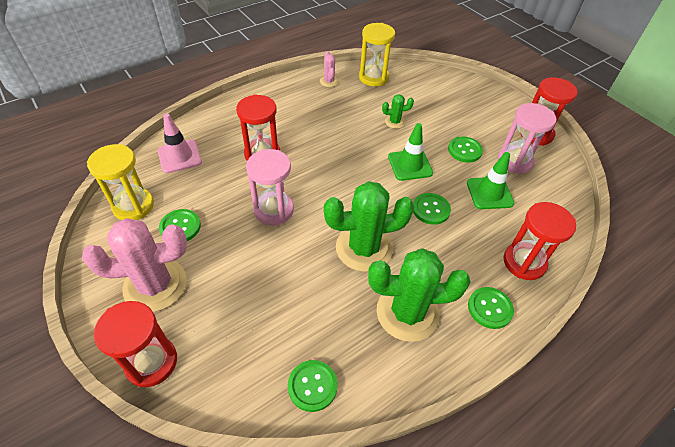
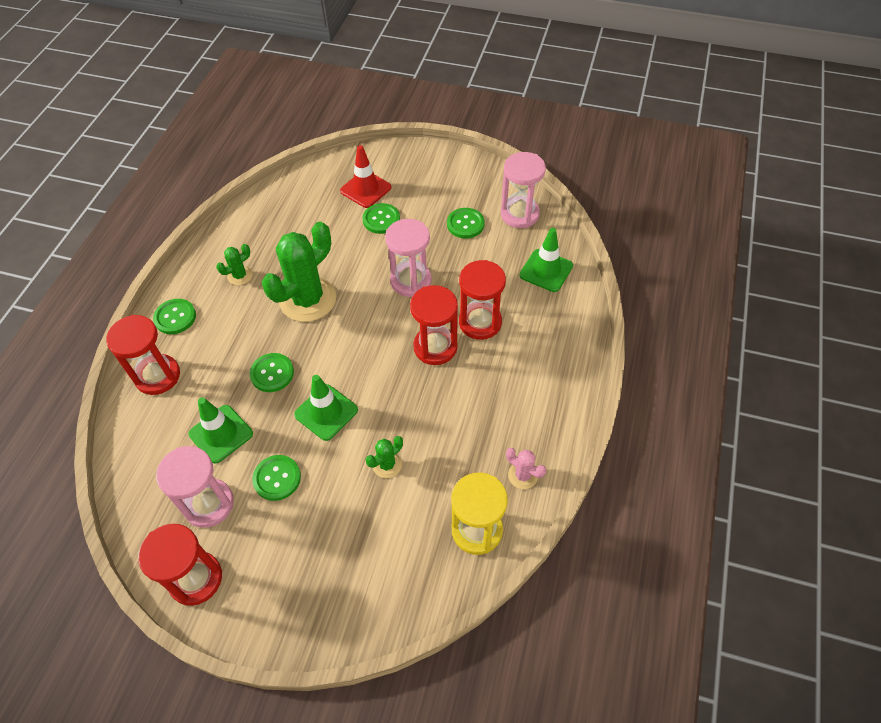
camera: 145 degrees right, 5 degrees up
pink cactus [82,218,187,312] -> none
yellow hourglass [87,144,154,220] -> pink hourglass [501,152,546,228]
red hourglass [94,301,177,387] -> red hourglass moved to [410,285,458,365]
pink traffic cone [158,114,202,173] -> green traffic cone [520,228,573,292]
green button [288,360,338,412] -> green button moved to [362,203,400,234]
green cactus [368,248,471,342] -> green cactus [216,244,253,285], size x0.45
none -> red traffic cone [340,145,391,208]

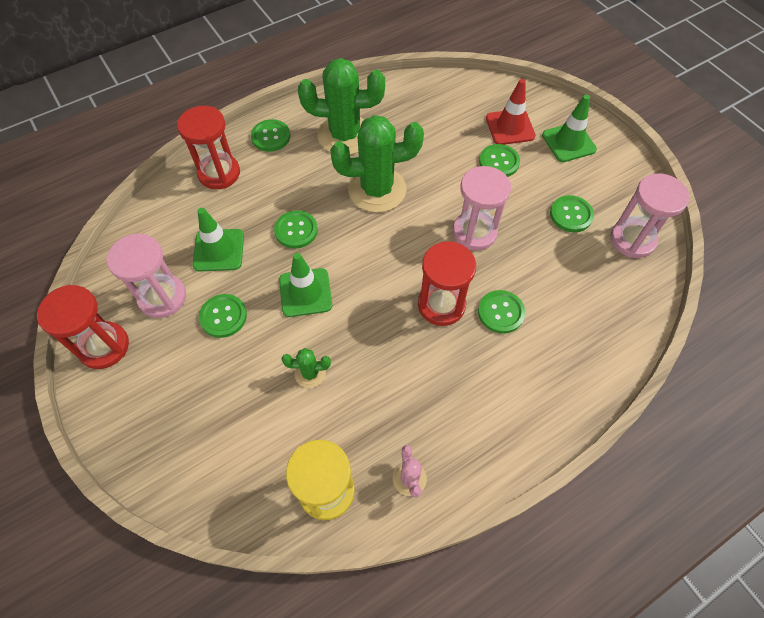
camera: 40 degrees right, 5 degrees up
green cactus [216,244,253,285] -> green cactus [298,58,385,155], size x2.22
red hourglass [459,260,506,340] -> green button [478,290,525,334]
green traffic cone [520,228,573,292] -> green traffic cone moved to [542,95,597,162]

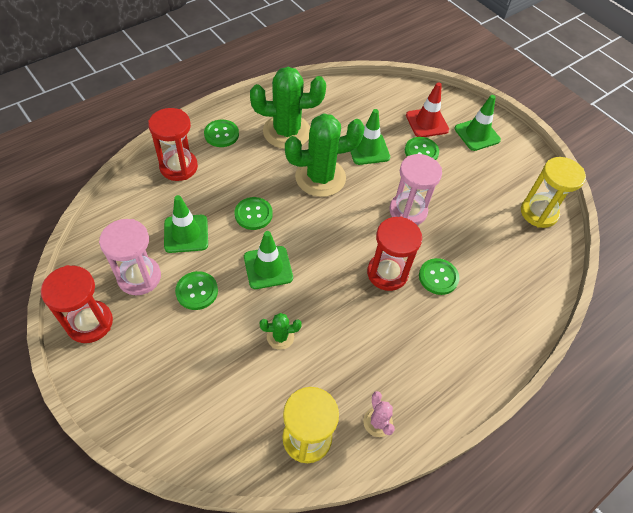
camera: 10 degrees left, 5 degrees down
green button [550,195,594,232] -> none
pink hourglass [611,174,689,258] -> yellow hourglass [521,157,586,228]
none -> green traffic cone [350,109,390,165]

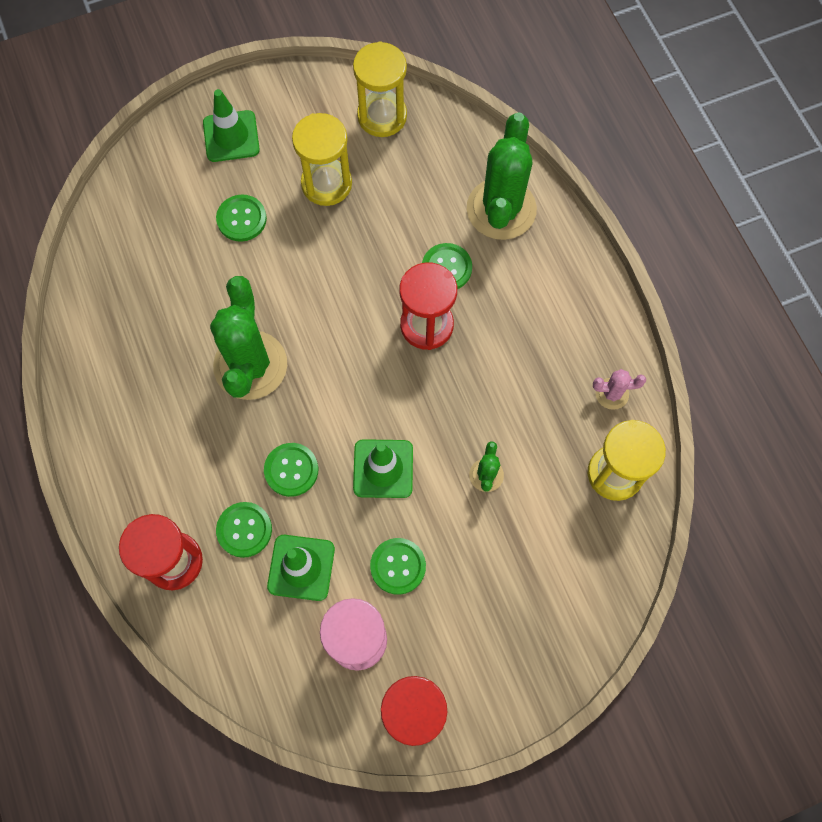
camera: 70 degrees left, 15 degrees up
green button [204,119,239,147] -> green button moved to [216,502,272,558]
green cactus [250,67,326,149] -> green cactus moved to [467,112,537,240]
green traffic cone [350,109,390,165] -> none
pink hourglass [389,154,442,225] -> none
red traffic cone [406,82,449,137] -> none
none -> yellow hourglass [292,113,352,206]

